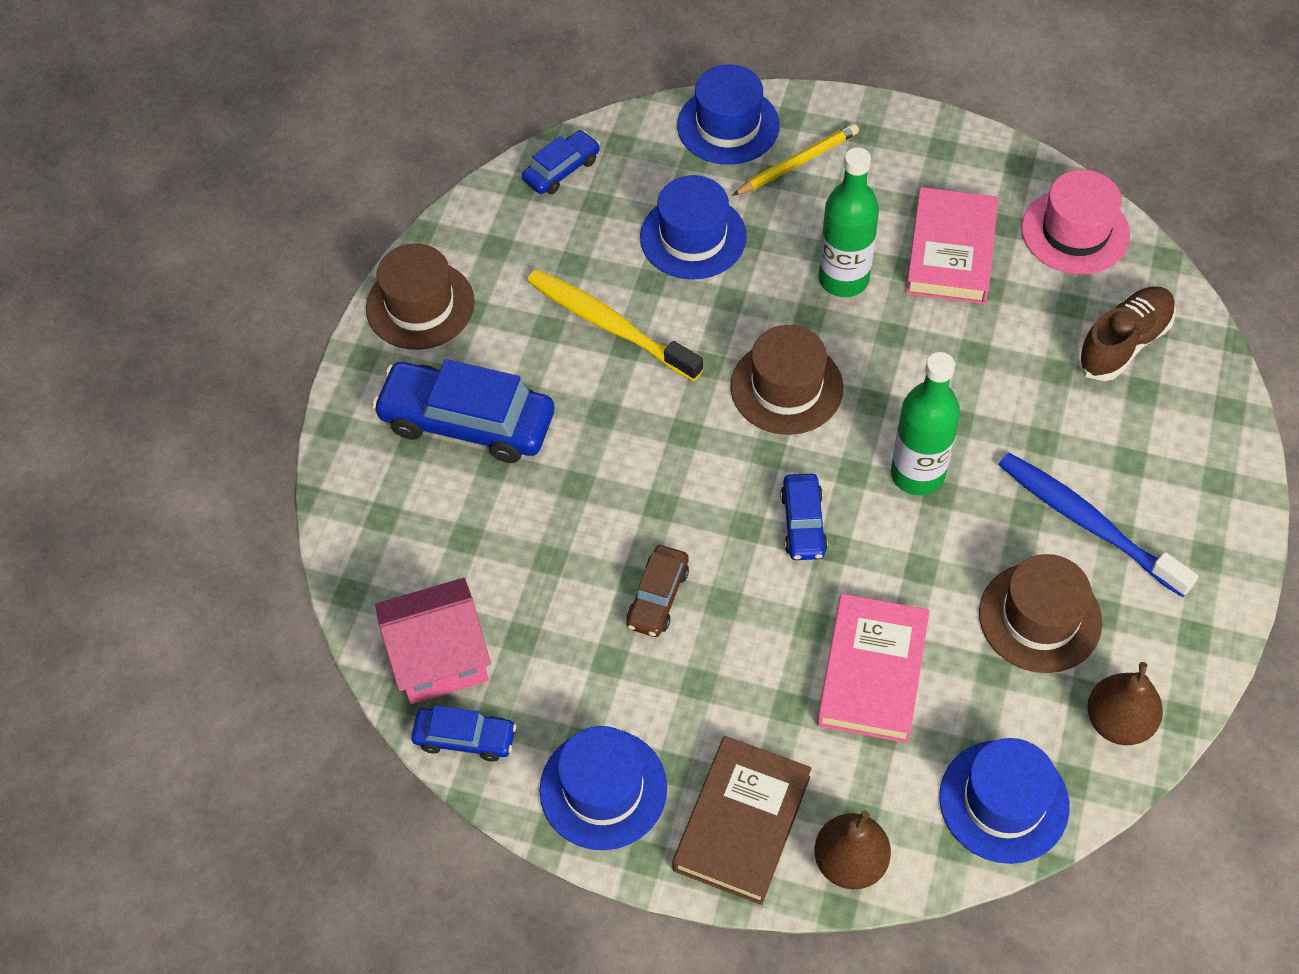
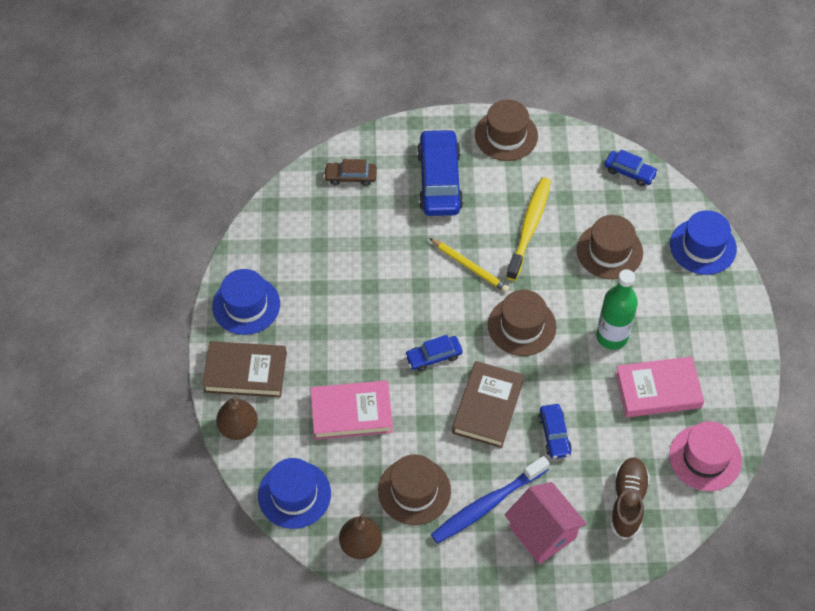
camera: 70 degrees right, 0 degrees up
pink house [375,578,491,704] -> pink house moved to [505,482,587,564]
blue car [411,705,516,762] -> blue car moved to [538,404,572,459]
brown car [627,545,689,637] -> brown car moved to [324,159,377,186]
blue hat [640,175,747,280] -> brown hat [577,215,643,279]
yellow pencil [732,124,859,196] -> yellow pencil moved to [429,238,509,292]
green bottle [891,352,960,496] -> brown book [452,361,524,448]
blue toothbrush [999,453,1199,597] -> blue toothbrush turned 150 degrees counterclockwise [431,456,550,544]
brown shoe [1077,287,1176,381] -> brown shoe turned 105 degrees counterclockwise [610,457,650,540]

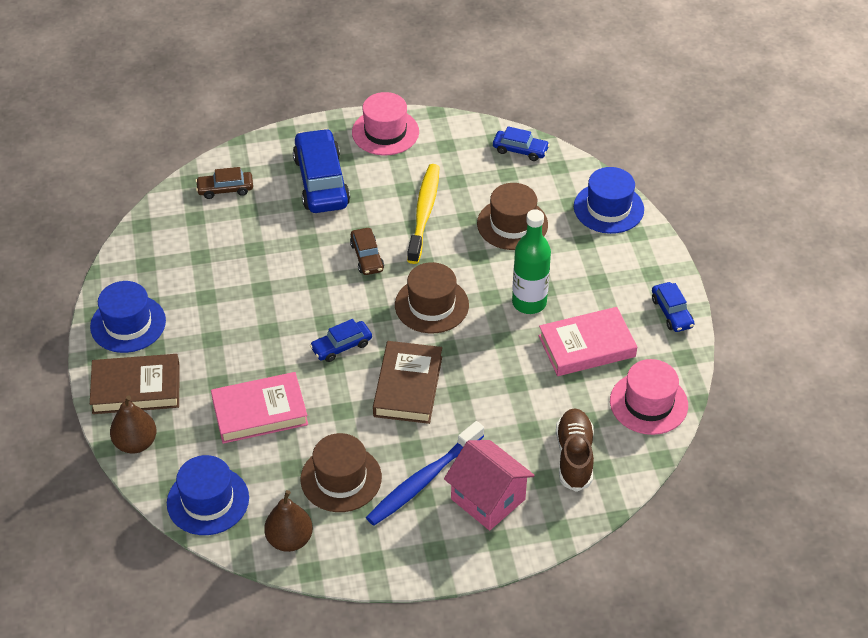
camera: 10 degrees left, 10 degrees down
yellow pencil [429,238,509,292] -> brown car [350,228,384,275]
brown hat [475,99,538,161] -> pink hat [352,92,419,155]
blue car [538,404,572,459] -> blue car moved to [652,282,695,332]

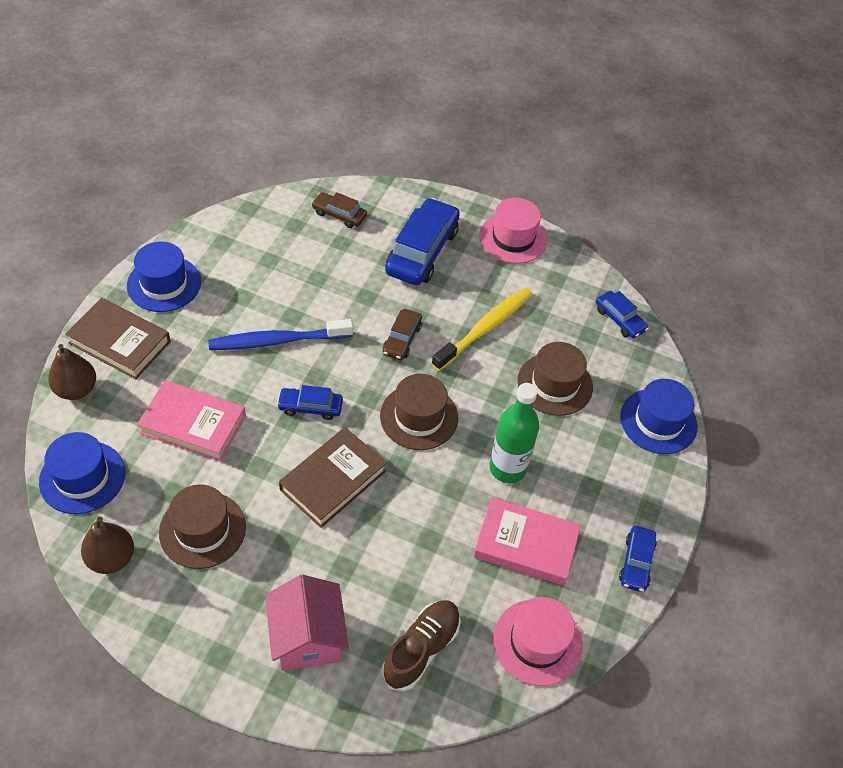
camera: 30 degrees right, 5 degrees up
blue toothbrush [366,421,484,526] -> blue toothbrush moved to [208,319,353,350]

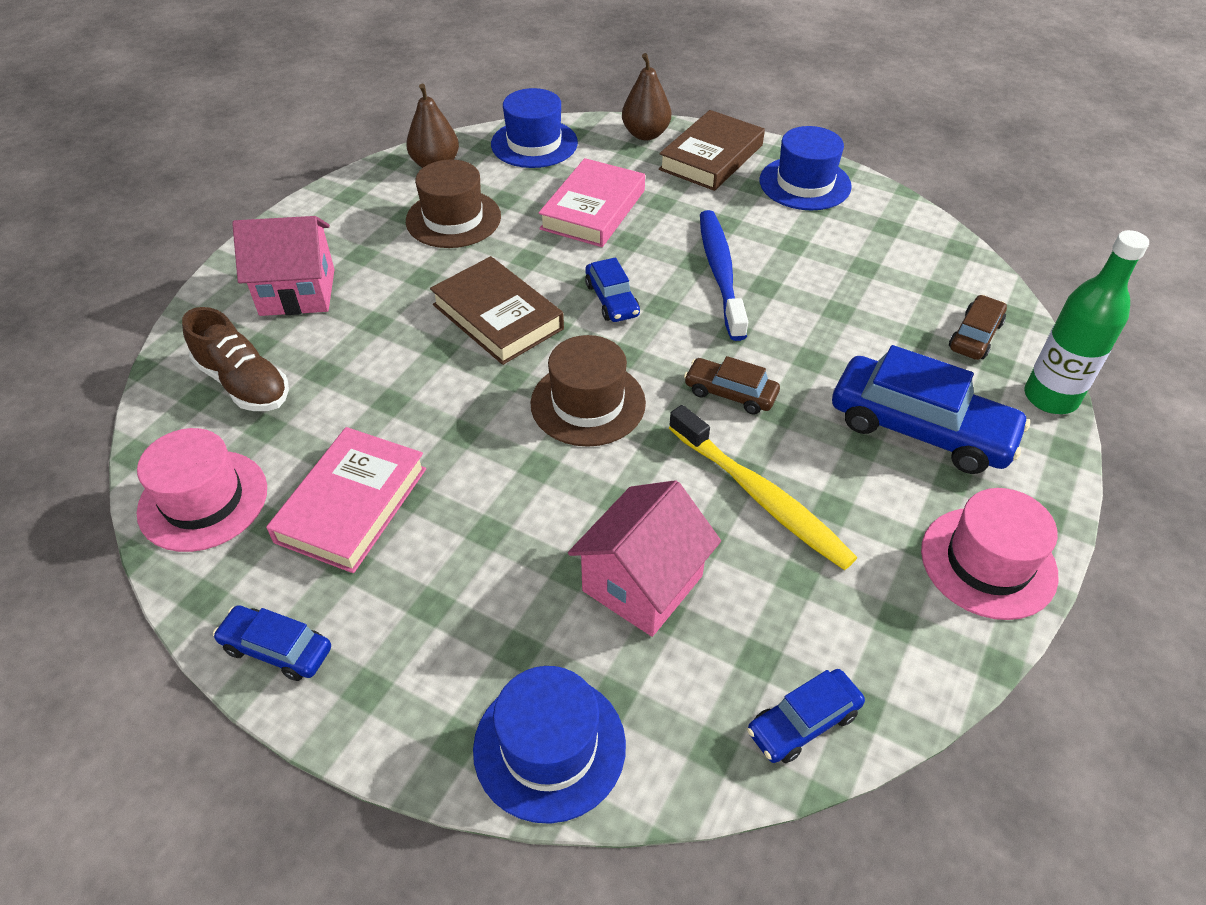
camera: 100 degrees right, 5 degrees down
blue car [277,385,343,420] -> blue car turned 150 degrees clockwise [585,257,640,322]
green bottle [489,383,539,483] -> green bottle moved to [1024,230,1149,414]
brown hat [517,342,593,416] -> pink house [568,480,721,637]

